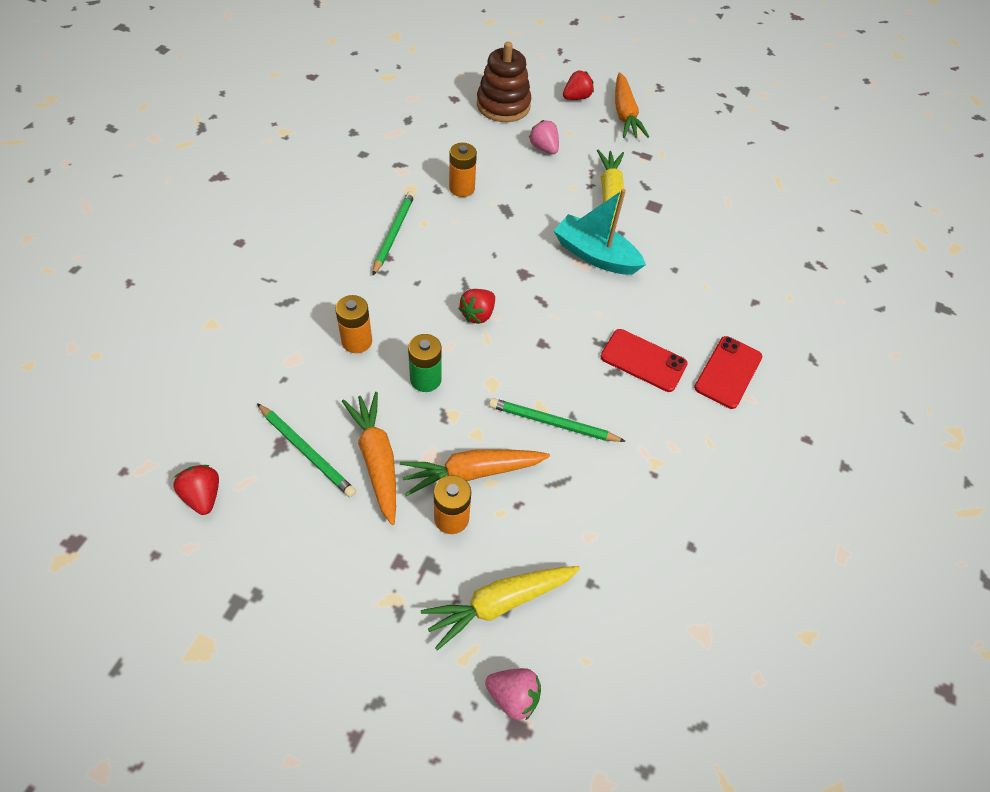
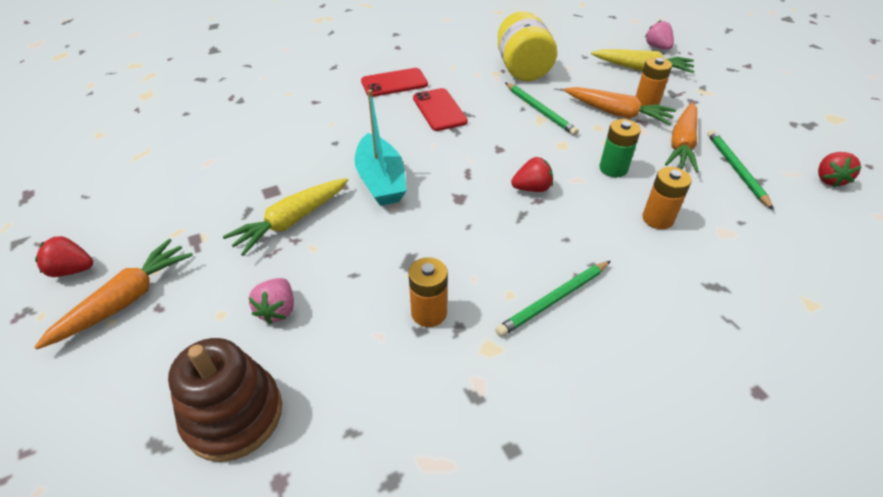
camera: 135 degrees left, 10 degrees down
red strawberry [563,71,594,100] -> red strawberry moved to [35,236,93,277]
none -> yellow jar [498,11,557,81]

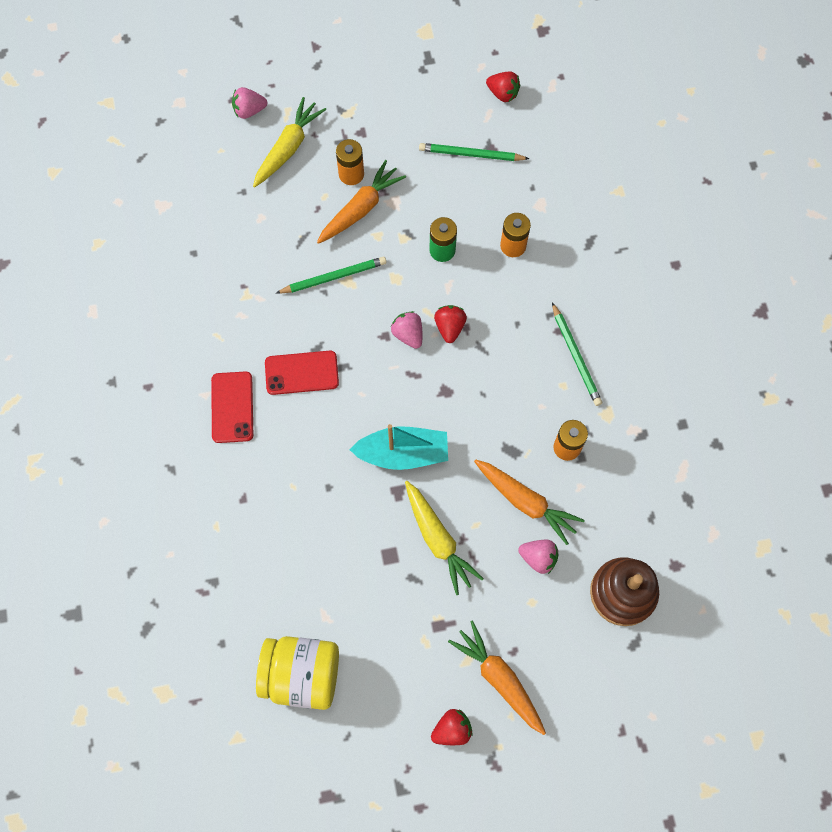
camera: 75 degrees left, 25 degrees up
red strawberry [35,236,93,277] -> red strawberry turned 135 degrees counterclockwise [431,709,473,745]
yellow jar [498,11,557,81] -> yellow jar moved to [256,636,339,710]
orange carrot [665,103,699,172] -> orange carrot moved to [474,459,585,545]
none -> pink strawberry [391,311,422,349]

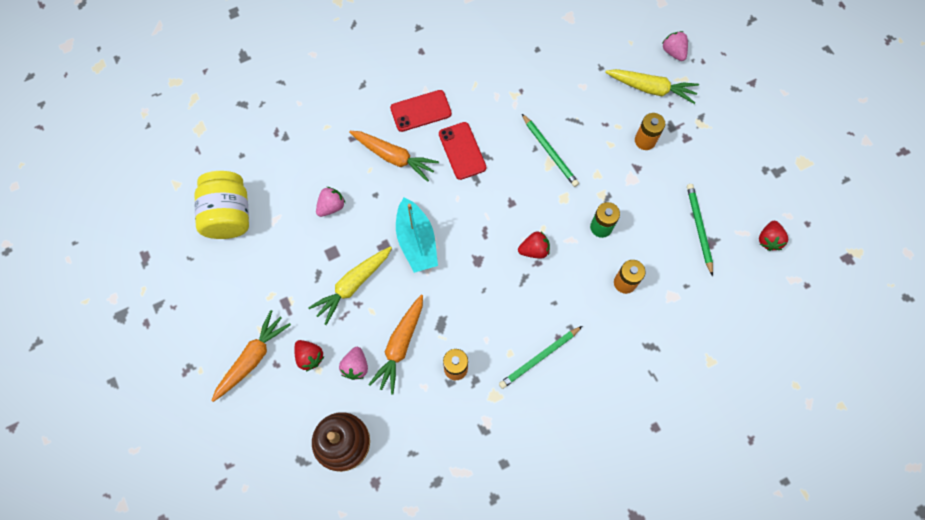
camera: 75 degrees right, 0 degrees up
orange carrot [317,160,406,244] -> orange carrot moved to [349,131,439,182]
pink strawberry [391,311,422,349] -> pink strawberry moved to [316,187,345,217]
red strawberry [431,709,473,745] -> red strawberry moved to [294,340,324,371]

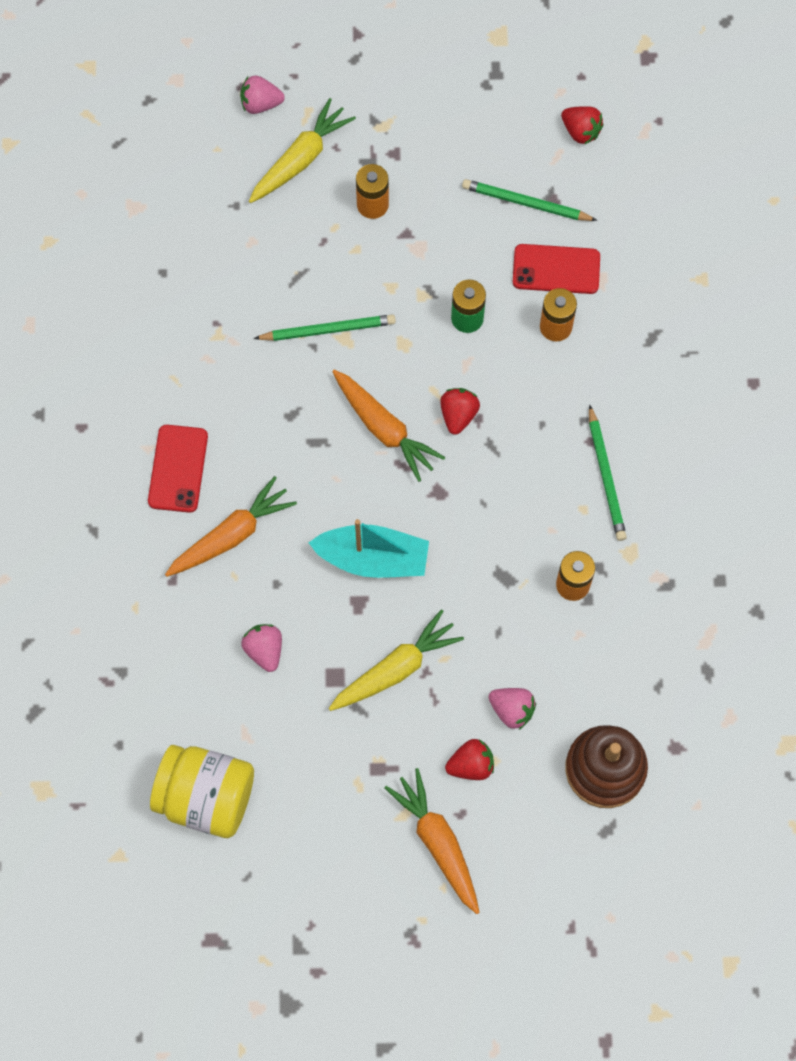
camera: 65 degrees left, 0 degrees up
yellow carrot [308,246,392,325] -> yellow carrot turned 105 degrees counterclockwise [328,610,464,711]
orange carrot [368,295,423,394] -> orange carrot moved to [332,370,446,482]
red phone [439,122,486,180] -> red phone moved to [513,244,600,294]

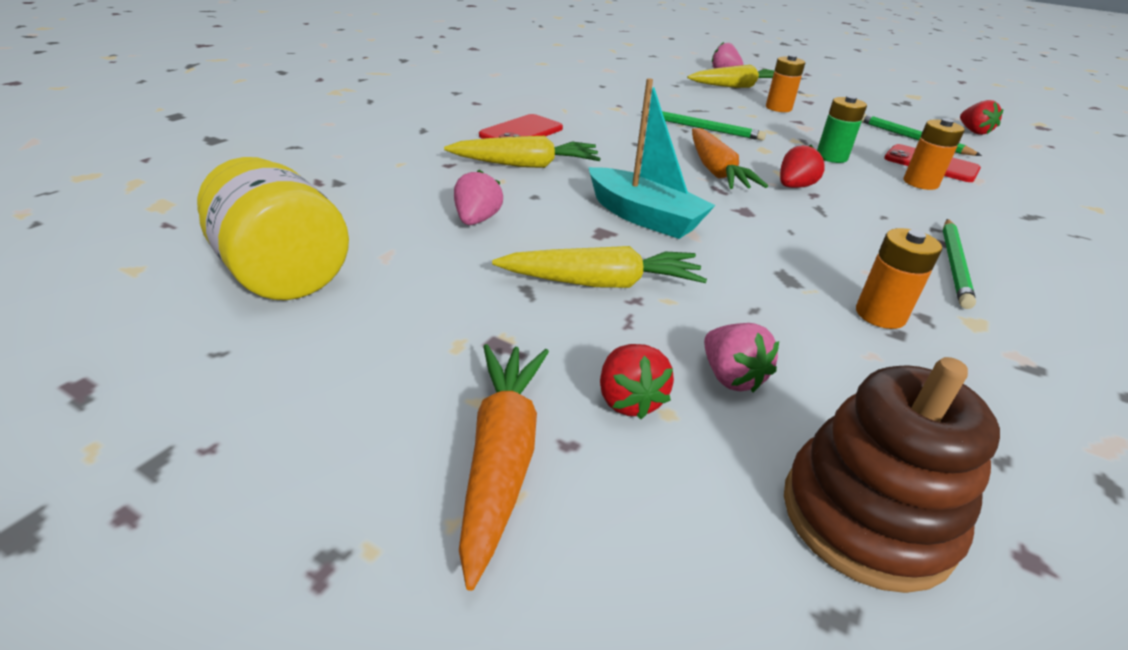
camera: 30 degrees right, 35 degrees down
orange carrot [165,476,297,577] -> yellow carrot [444,136,601,168]
red strawberry [445,739,494,780] -> red strawberry turned 60 degrees clockwise [600,344,674,419]

